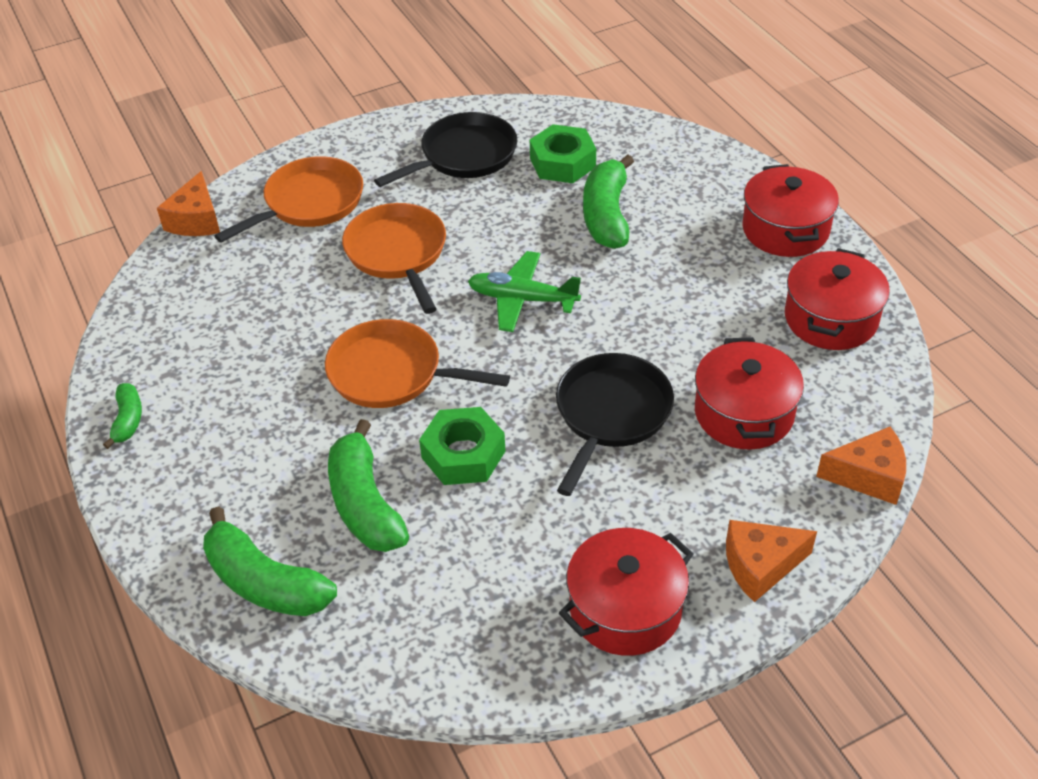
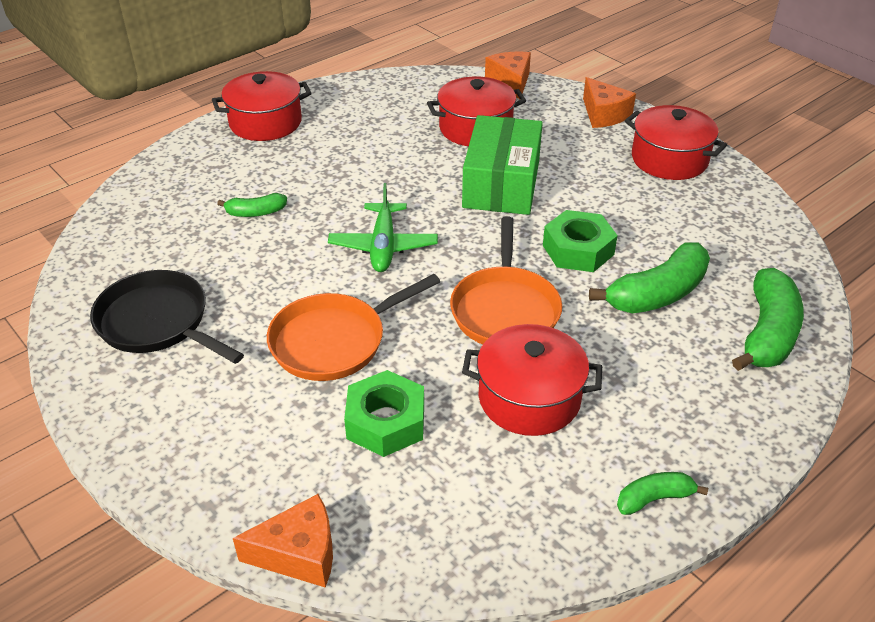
camera: 105 degrees left, 5 degrees down
orange pan [214,156,363,243] -> none
green nut [530,124,596,183] -> green nut moved to [344,370,424,457]
black pan [556,353,674,496] -> green box [462,115,543,215]
green banana [583,154,634,249] -> green banana [217,193,287,217], size x0.53
red pot [785,248,890,350] -> red pot moved to [462,324,602,436]

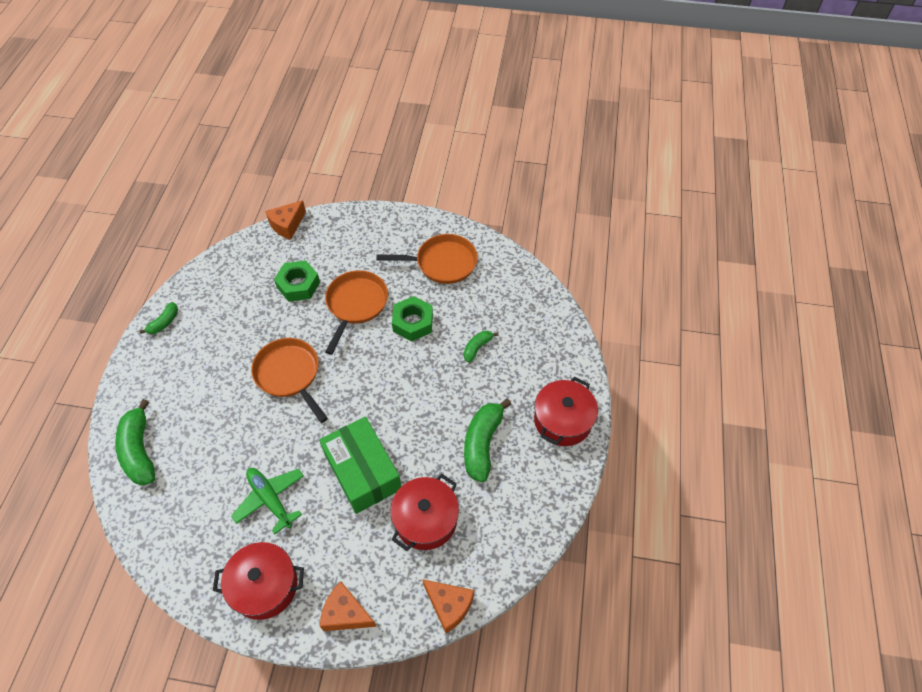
camera: 140 degrees right, 15 degrees up
black pan [90,270,244,364] -> orange pan [376,234,478,284]
green plane [328,183,438,272] -> green plane moved to [231,468,304,534]
red pot [462,324,602,436] -> none
green nut [543,210,618,272] -> green nut moved to [392,296,433,342]
green banana [589,242,710,313] -> green banana moved to [464,399,512,482]

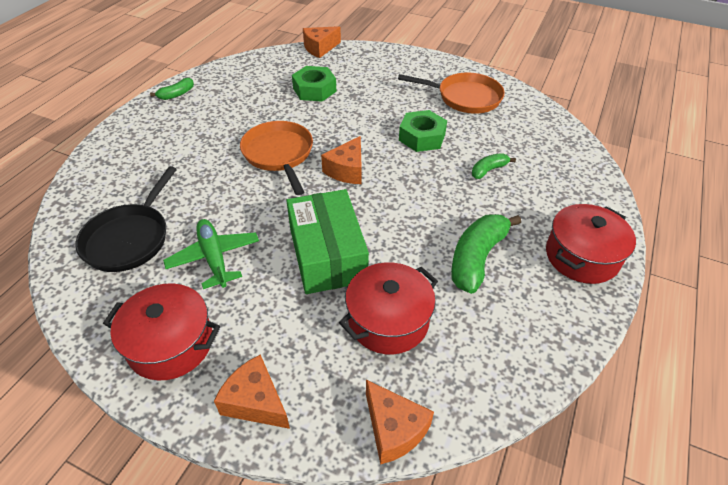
camera: 15 degrees right, 10 degrees down
green banana [115,399,155,486] -> none
orange pan [325,270,388,355] -> none
none -> black pan [75,166,177,272]
none -> orange cheese [321,136,362,184]

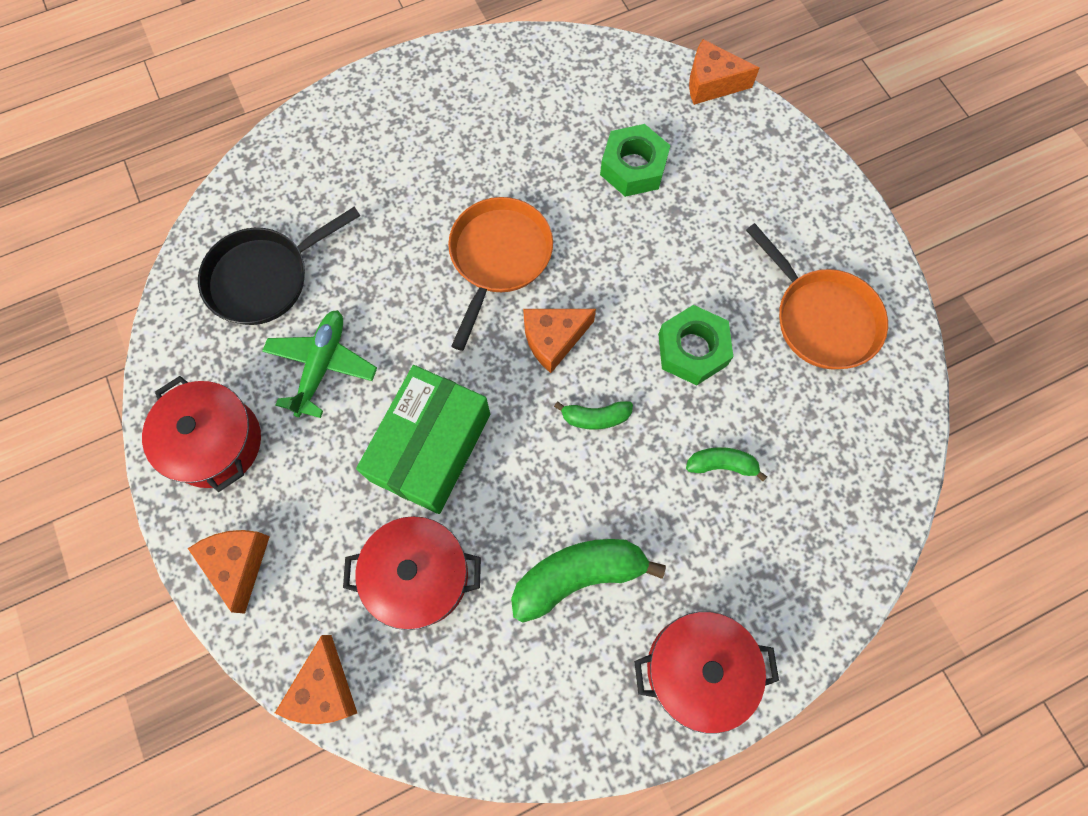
camera: 40 degrees right, 25 degrees up
green banana [150,78,194,100] -> green banana moved to [554,401,633,430]

